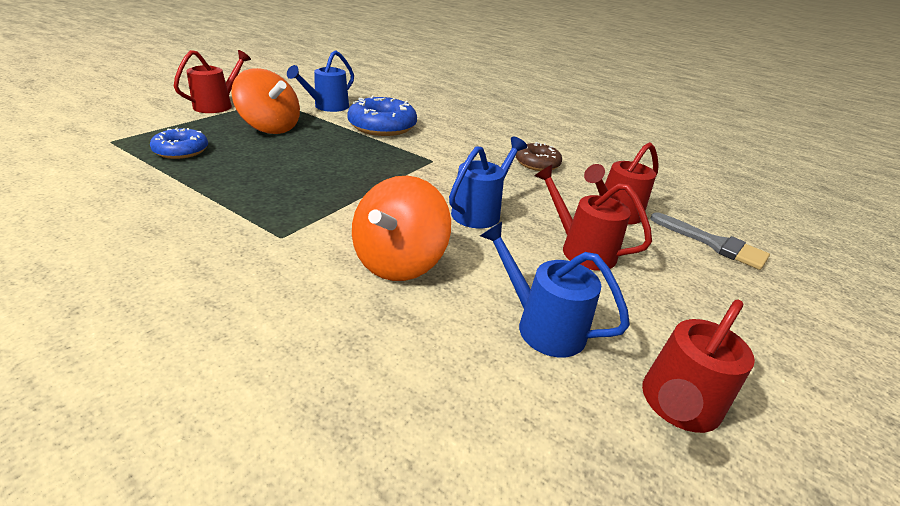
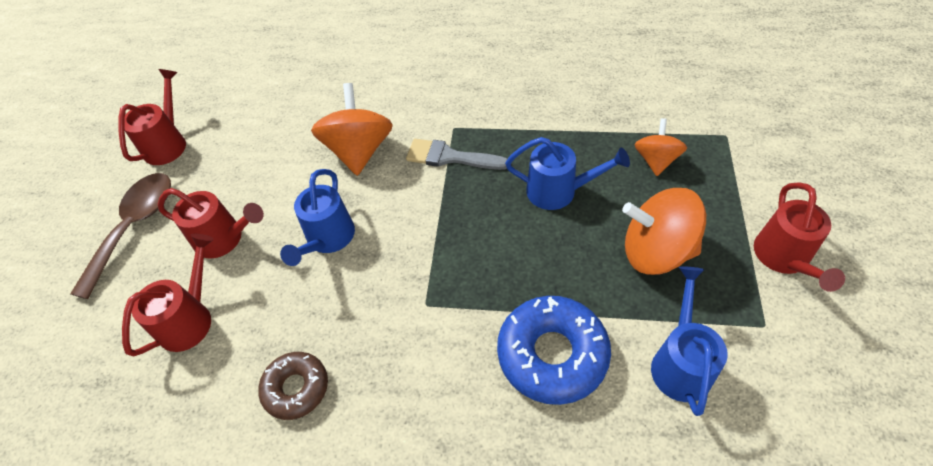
camera: 160 degrees right, 20 degrees up
blue donut [150,128,208,159] -> orange spinning top [635,118,687,176]
blue watering can [480,222,630,358] -> blue watering can moved to [505,137,630,210]
grey brush [650,212,770,270] -> grey brush moved to [406,139,507,170]
none -> brown spoon [70,173,171,299]

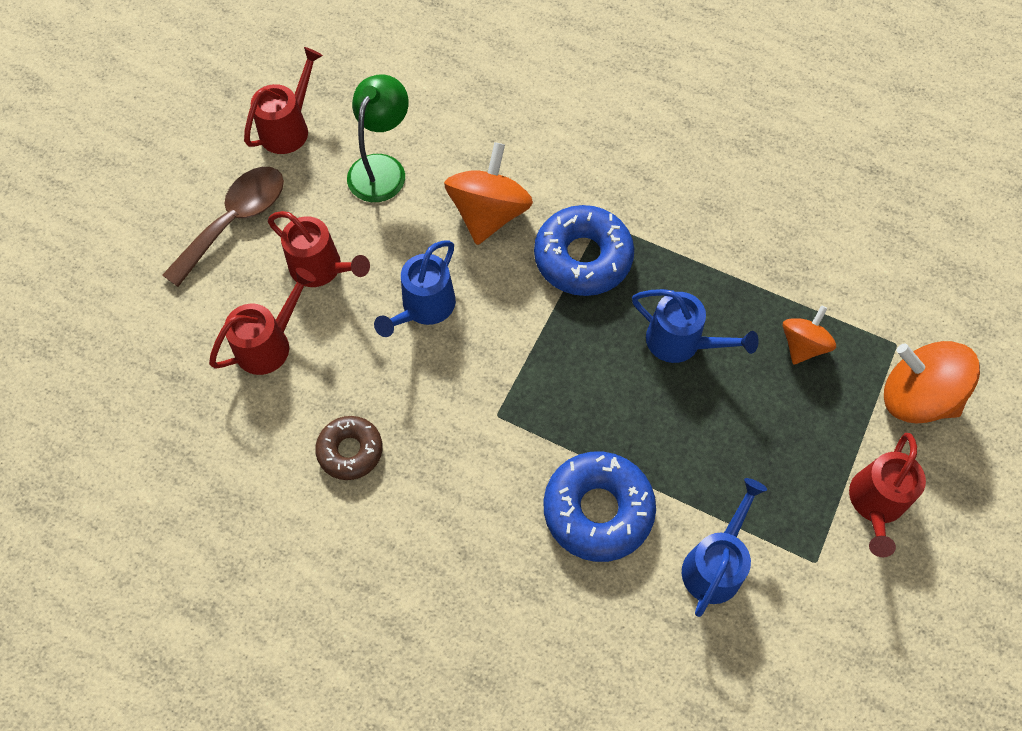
camera: 15 degrees right, 10 degrees up
grey brush [406,139,507,170] -> blue donut [534,205,634,296]
orange spinning top [622,188,706,275] -> orange spinning top moved to [884,341,980,424]
none -> green lamp [347,74,409,202]

